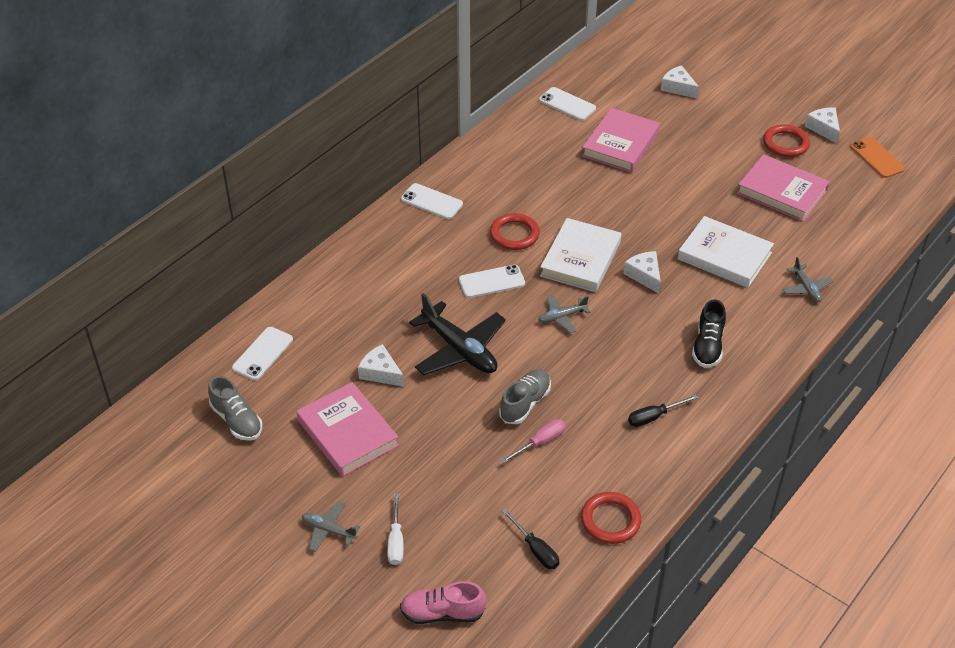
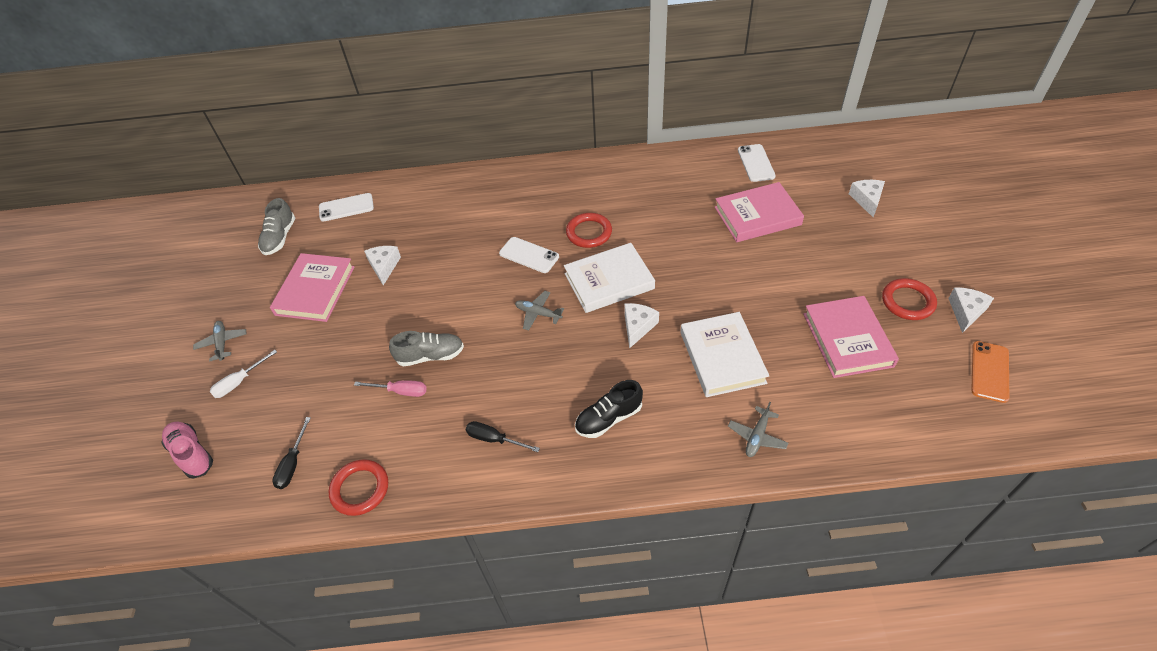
camera: 50 degrees right, 5 degrees up
white phone [401,183,463,219] -> none
black plane [409,293,506,375] -> none

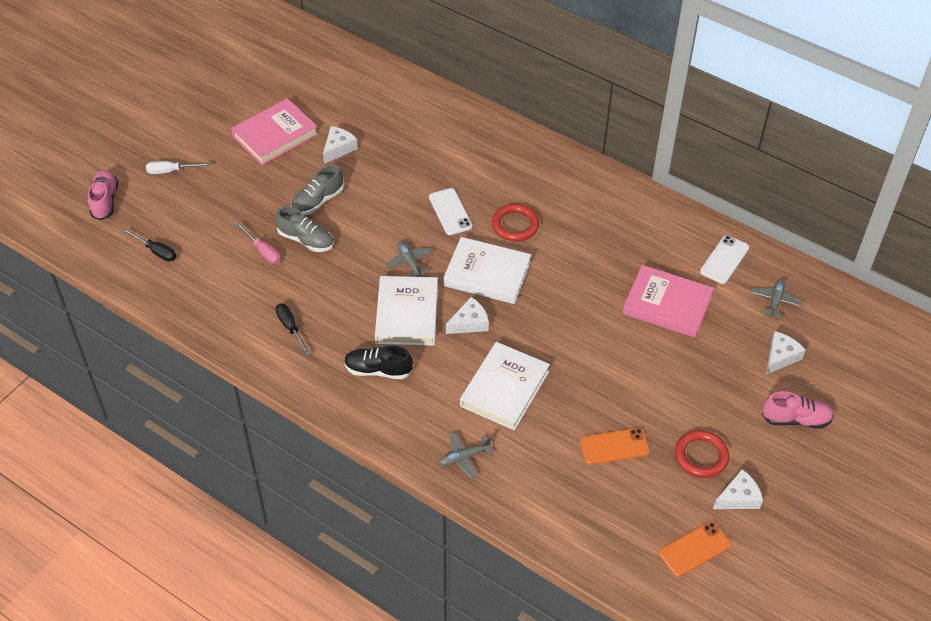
camera: 35 degrees right, 0 degrees up
grey plane [193,321,246,361] -> grey plane moved to [751,279,803,318]
grey shoe [258,198,295,255] -> grey shoe moved to [291,165,344,215]
black screwdriver [272,417,311,489] -> black screwdriver turned 105 degrees counterclockwise [123,228,177,262]
white phone [319,193,374,222] -> none
red ring [328,459,388,516] -> none
pink book [803,296,899,378] -> orange phone [580,428,650,465]
none -> white book [375,276,438,346]
none -> pink shoe [762,391,834,429]

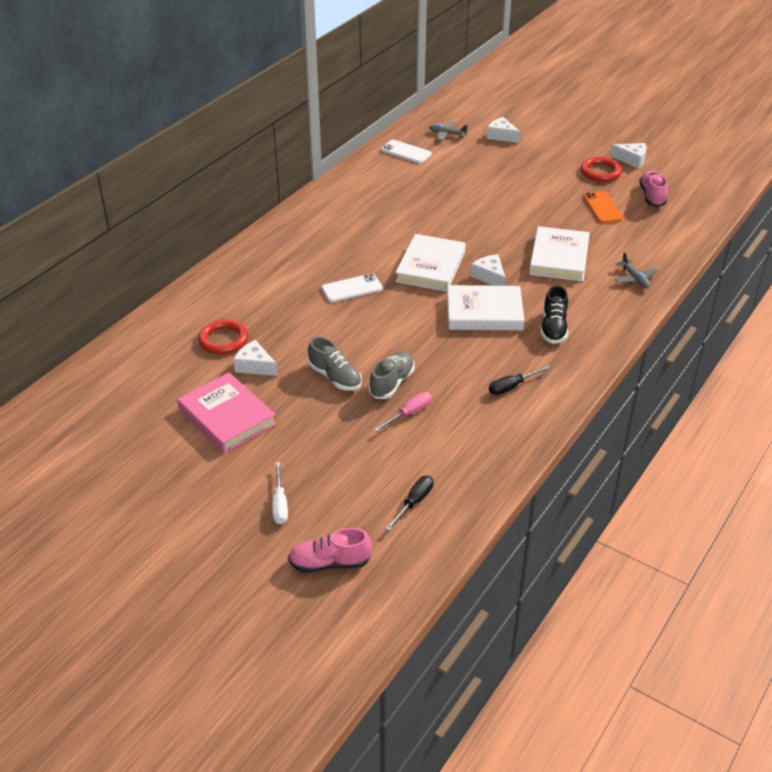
camera: 90 degrees left, 10 degrees down
grey plane [385,241,433,277] -> none
white book [460,342,550,430] -> white book turned 75 degrees clockwise [529,226,590,282]
red ring [492,204,539,241] -> red ring moved to [198,319,248,354]
pink book [623,265,714,338] -> none
orange phone [659,521,731,577] -> none
white cheese [713,469,763,509] -> white cheese turned 135 degrees clockwise [610,143,646,169]
pink shoe [762,391,834,429] -> pink shoe moved to [639,170,668,207]

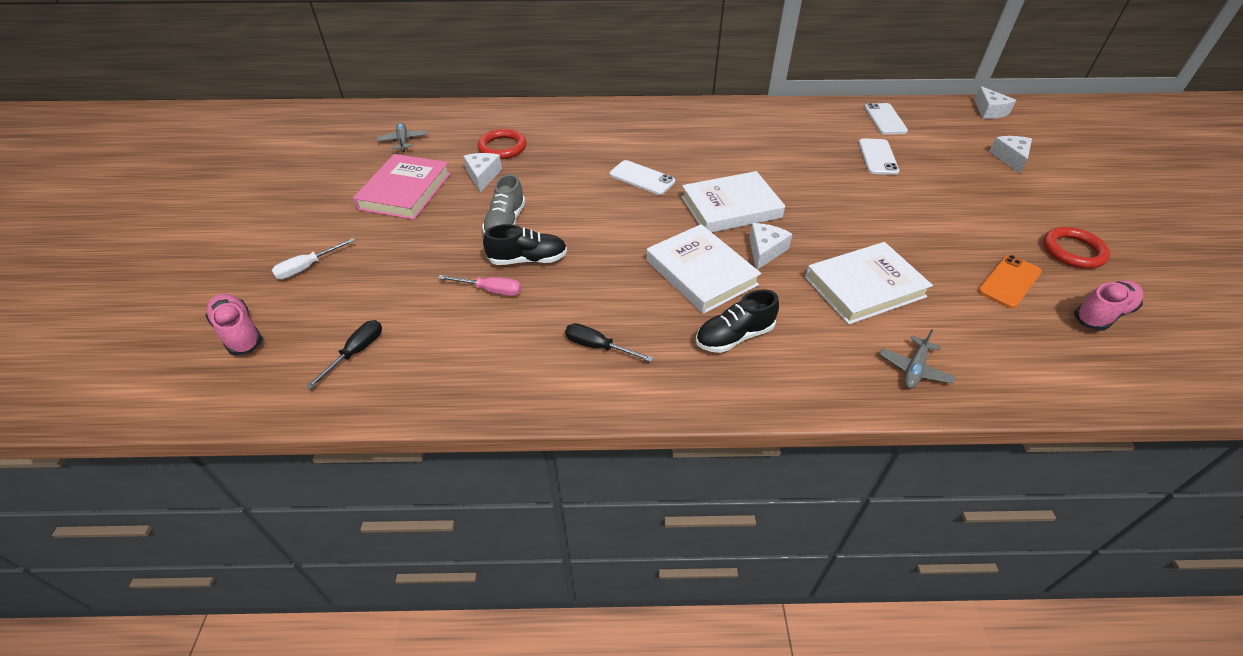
camera: 55 degrees right, 5 degrees up
grey shoe [369,351,415,399] -> black shoe [483,224,567,265]
black screwdriver [385,476,433,531] -> black screwdriver turned 60 degrees counterclockwise [306,320,382,390]
grey plane [429,121,468,141] -> grey plane moved to [376,122,427,152]
white cheese [610,143,646,169] -> white cheese moved to [974,86,1016,119]
none -> white phone [859,138,900,175]

